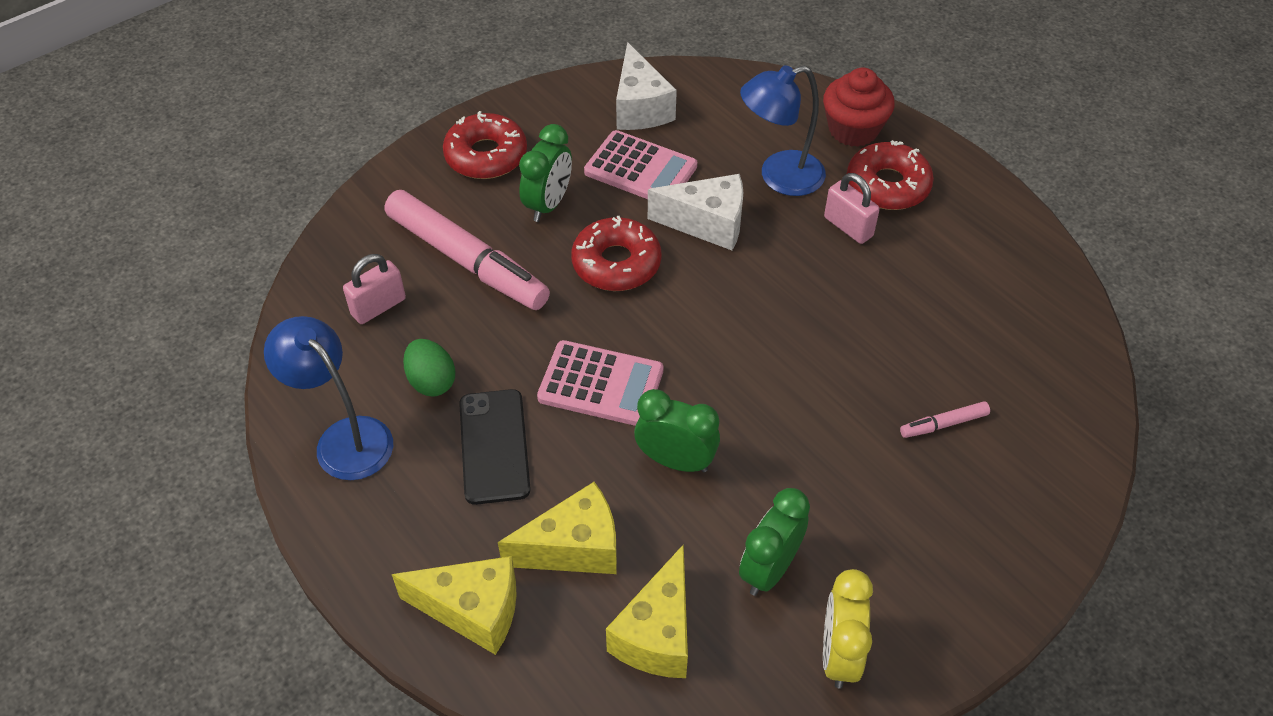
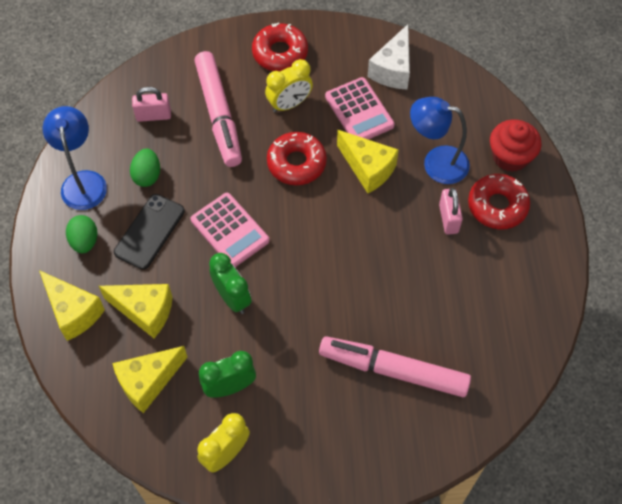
camera: 35 degrees right, 10 degrees up
green clock [519,124,572,222] -> yellow clock [265,59,313,113]
white cheese [648,174,743,250] -> yellow cheese [337,130,399,193]
pink marker [900,401,990,438] -> pink marker [319,336,471,397], size x2.40
none -> green egg [66,215,97,253]

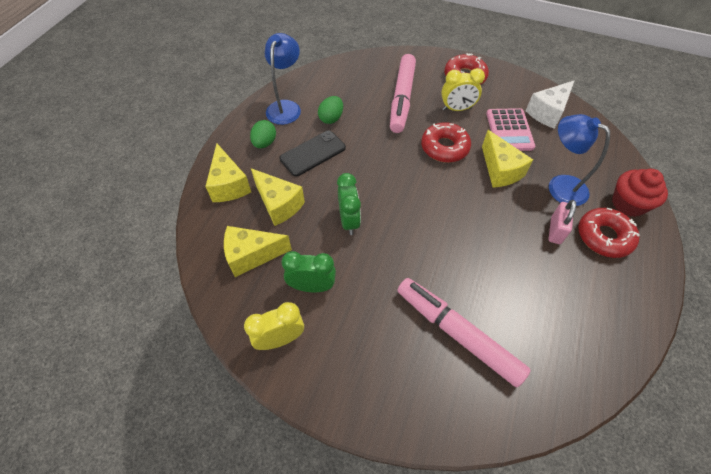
camera: 25 degrees right, 5 degrees down
pink padlock [132,87,171,122] -> none
pink calculator [191,193,270,267] -> none

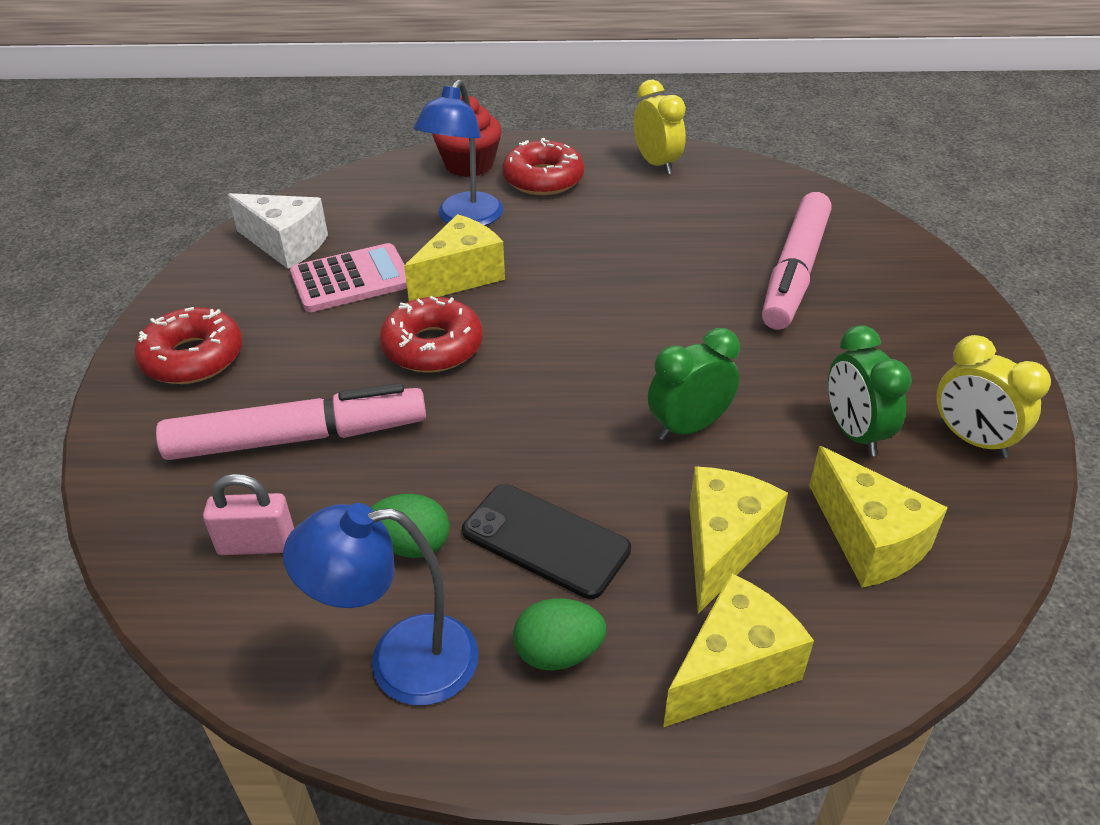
camera: 110 degrees left, 15 degrees down
yellow clock [441,68,485,111] -> yellow clock moved to [634,80,686,174]
pink padlock [548,200,576,244] -> pink padlock moved to [203,474,294,555]

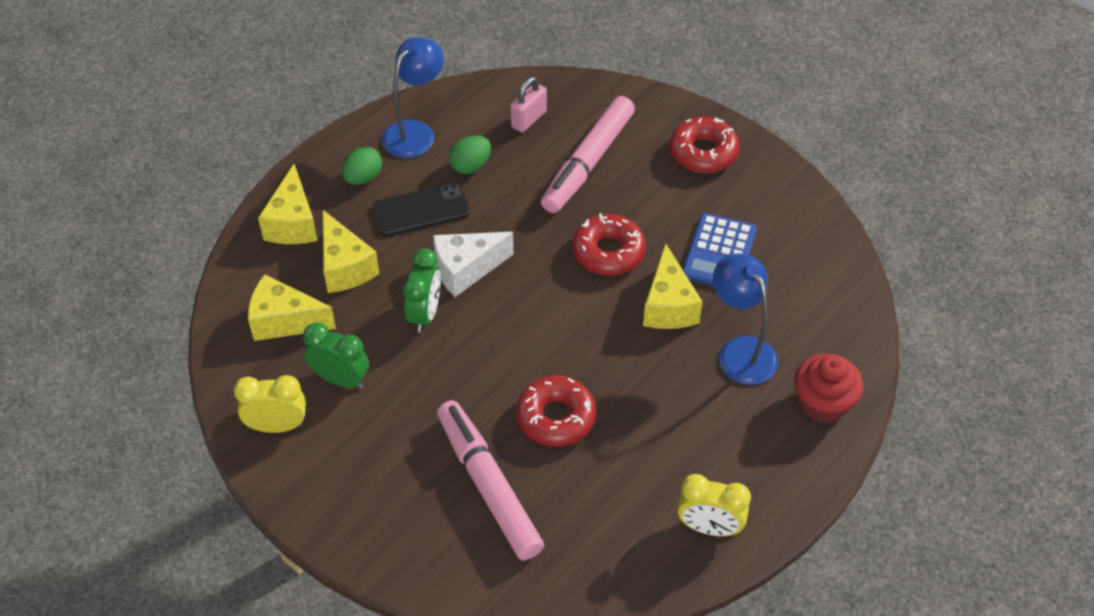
camera: 130 degrees right, 10 degrees up
white cheese [227,193,328,269] -> white cheese moved to [433,232,514,297]
pink calculator [290,243,407,312] -> blue calculator [683,213,757,286]
red donut [502,138,584,195] -> red donut moved to [516,375,596,447]

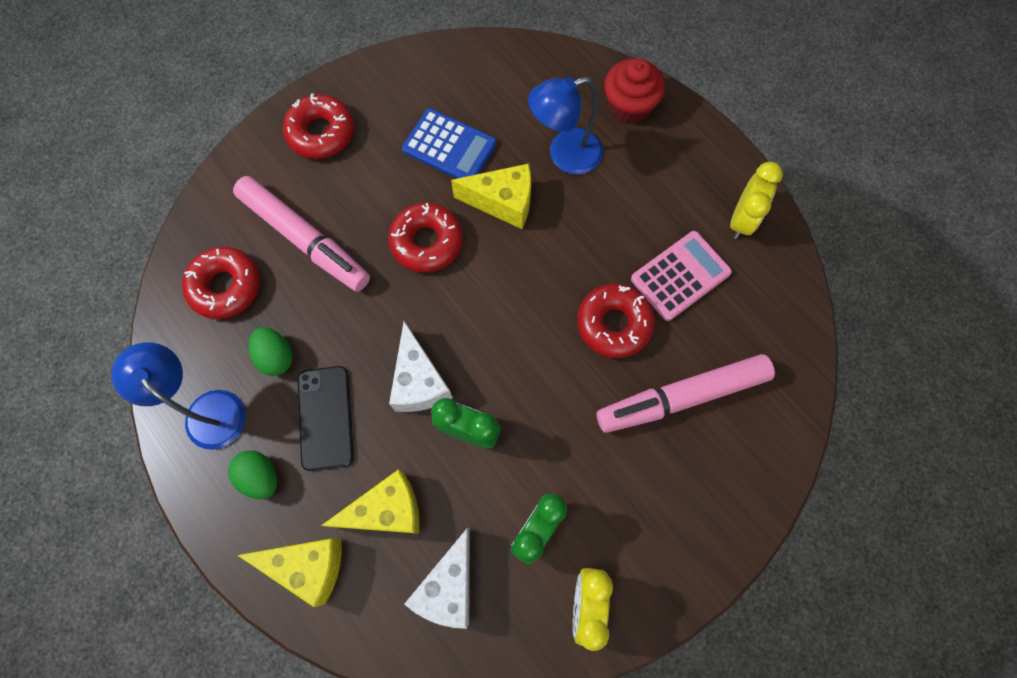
camera: 80 degrees left, 20 degrees up
yellow cheese [248,274,336,341] -> white cheese [404,528,470,629]
pink padlock [510,77,547,133] -> red donut [182,247,260,319]
none -> pink calculator [631,231,732,321]

